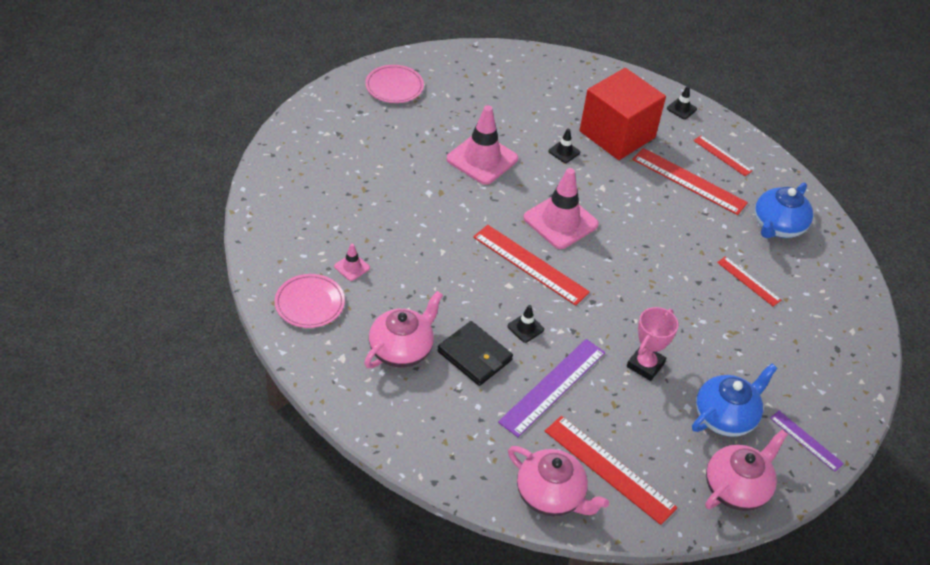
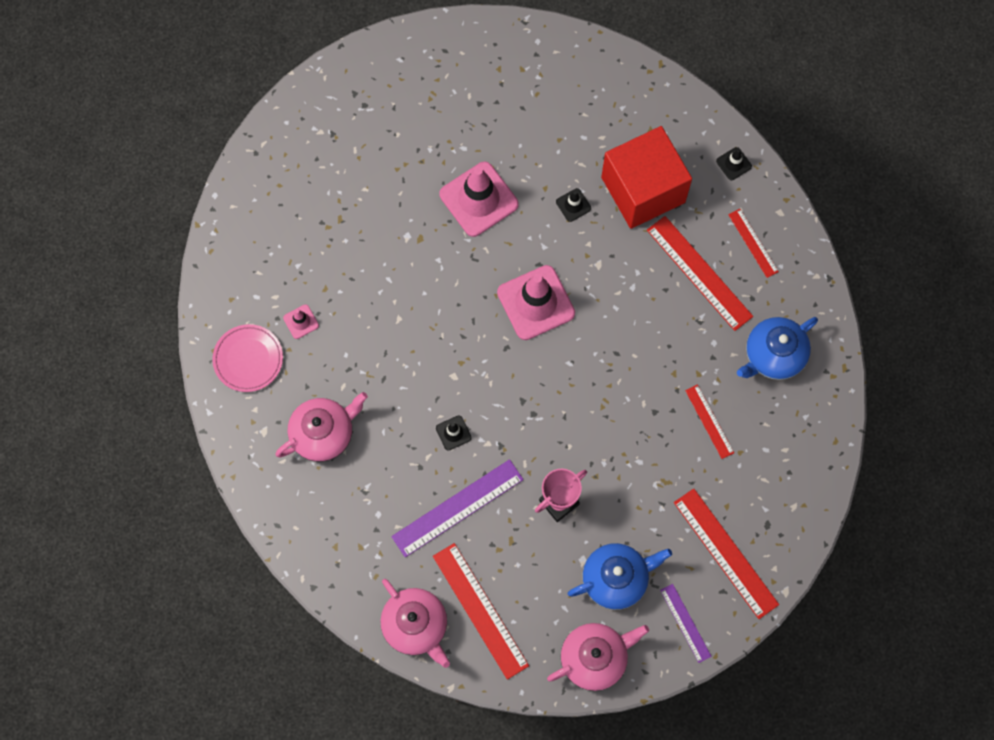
camera: 20 degrees right, 25 degrees up
pink plate [365,65,424,103] -> none
black wallet [437,321,513,386] -> none
red ruler [473,225,590,306] -> red ruler moved to [674,488,779,619]

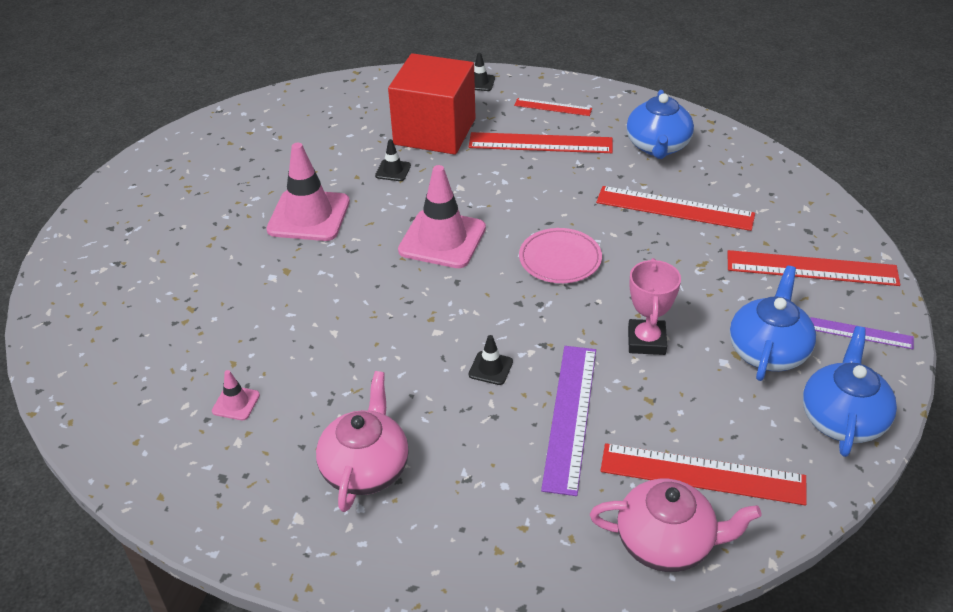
camera: 45 degrees left, 30 degrees down
pink plate [212,324,283,392] -> pink plate moved to [519,228,602,283]
pink teapot [547,623,649,691] -> blue teapot [803,326,897,457]
red ruler [685,384,734,459] -> red ruler [596,186,755,231], size x1.78

